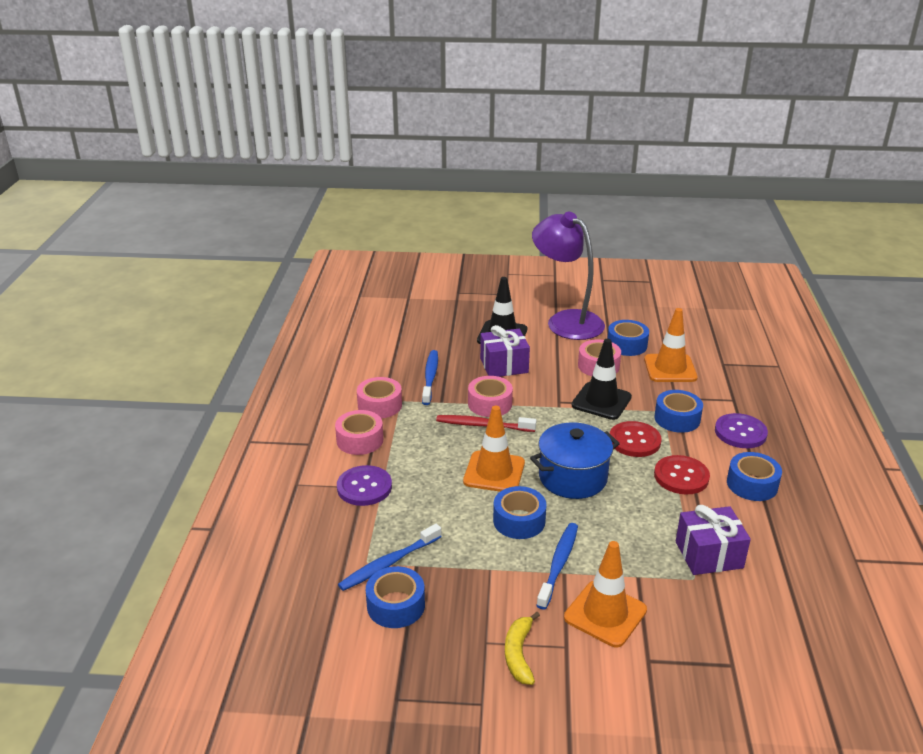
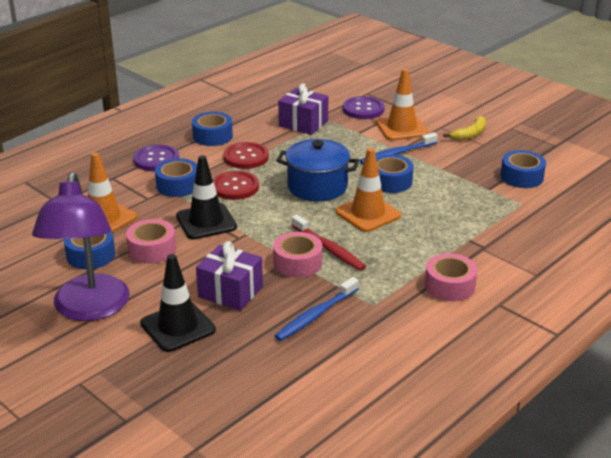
camera: 140 degrees left, 0 degrees up
purple button [337,465,392,506] -> purple button moved to [343,96,384,119]
blue toothbrush [338,524,442,591] -> none
pink tape [357,377,402,418] -> none

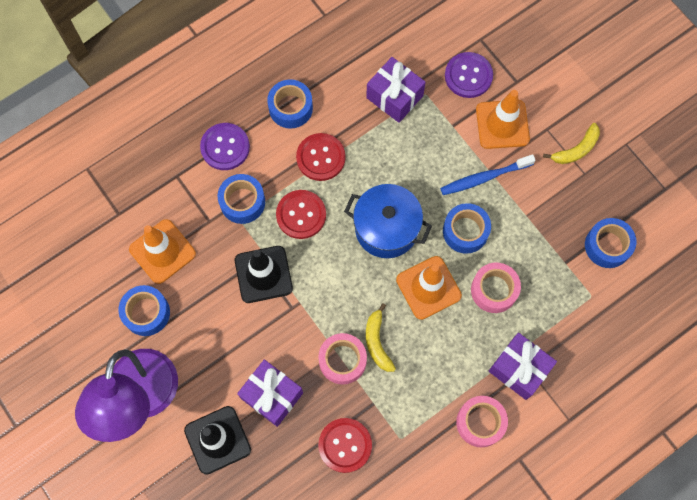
camera: 10 degrees right, 40 degrees up
pink tape [126,219,176,264] -> pink tape moved to [471,263,521,313]
blue toothbrush [275,277,359,341] -> red button [318,418,372,473]
red toothbrush [291,215,366,271] -> yellow banana [366,303,396,372]
none -> purple gift [489,333,557,400]

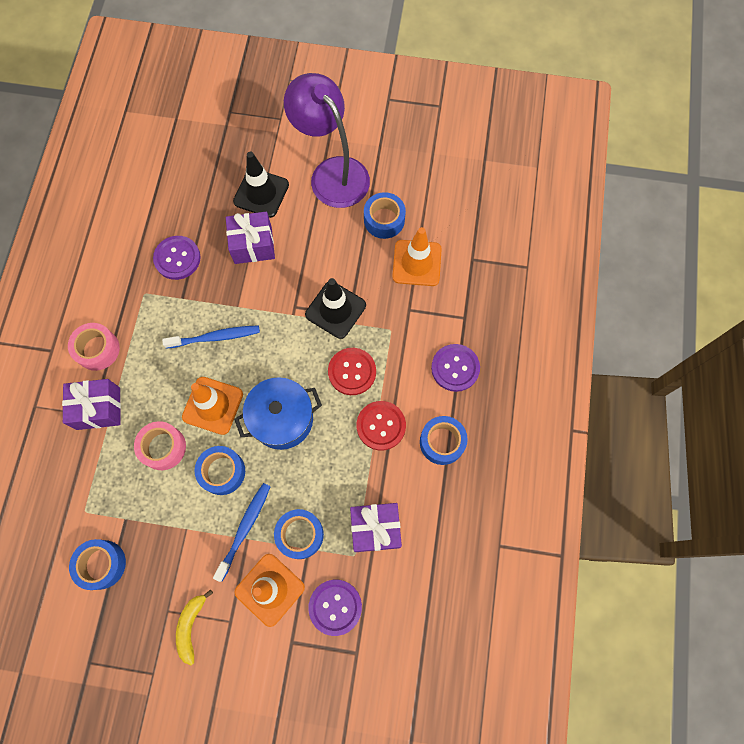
camera: 135 degrees right, 0 degrees up
blue tape [218,174,265,224] -> blue tape moved to [274,509,324,559]
pink tape [318,333,367,385] -> none
red button [318,418,372,473] -> purple button [153,236,201,280]
yellow banana [366,303,396,372] -> blue toothbrush [162,325,260,349]

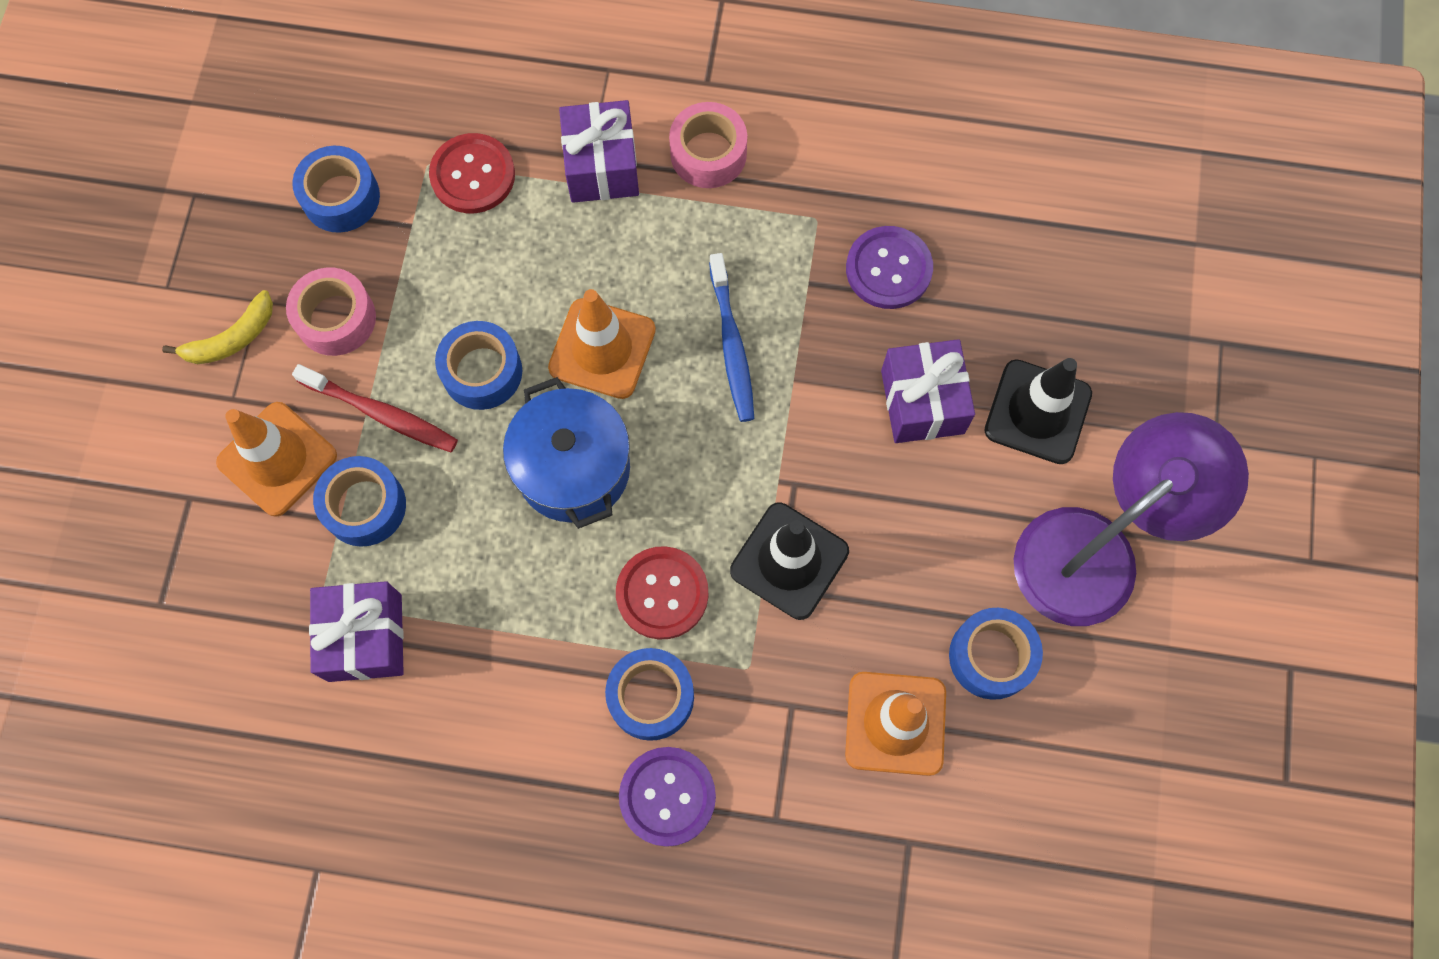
camera: 90 degrees right, 0 degrees up
pink tape [134,421,186,470] -> pink tape moved to [286,267,376,356]
yellow banana [176,590,213,665] -> yellow banana turned 135 degrees clockwise [162,290,273,364]
blue toothbrush [213,483,271,582] -> red toothbrush [292,364,458,452]
purple button [308,580,362,636] -> none
red button [357,401,406,450] -> red button moved to [429,133,515,213]
blue tape [420,416,468,465] -> blue tape moved to [605,648,694,741]

